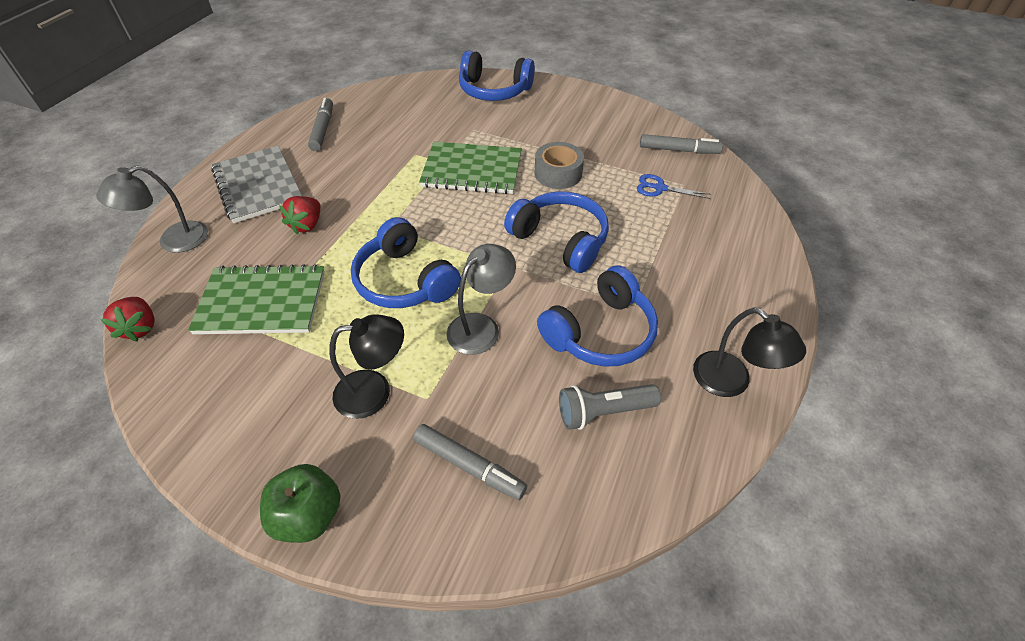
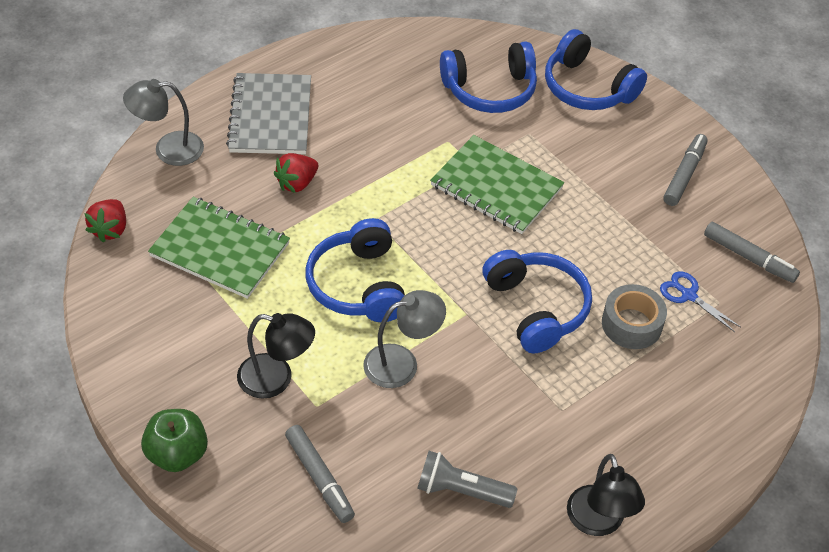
camera: 25 degrees right, 0 degrees up
grey marker [308,98,333,151] -> grey marker moved to [663,134,708,206]
grey tape [535,142,584,189] -> grey tape moved to [602,284,667,349]
blue headphones [537,266,658,367] -> blue headphones moved to [440,41,537,113]

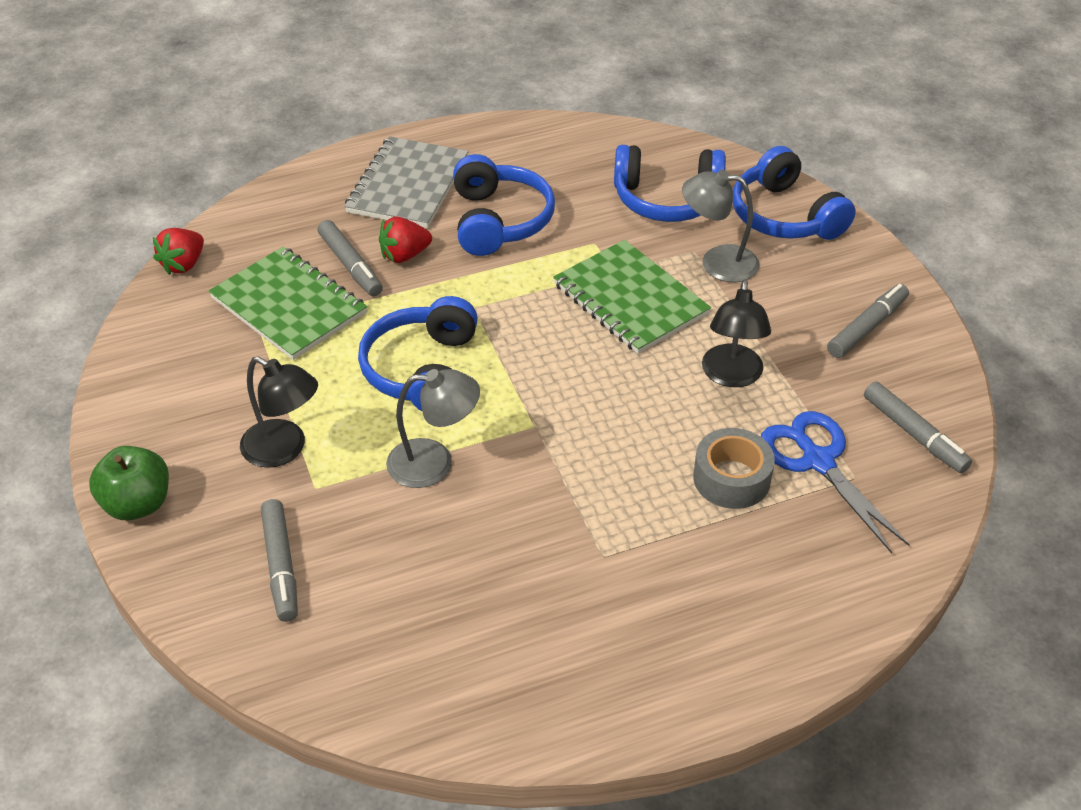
camera: 20 degrees right, 5 degrees down
grey lamp [123,79,204,166] -> grey lamp moved to [682,170,760,282]
grey flashlight [417,451,517,508] -> none
blue headphones [482,250,592,353] -> blue headphones moved to [453,154,555,256]
black lamp [567,454,645,536] -> black lamp moved to [702,279,771,387]
blue scissors [660,271,741,332] -> blue scissors [761,411,910,554], size x1.67
none -> grey marker [318,220,383,296]

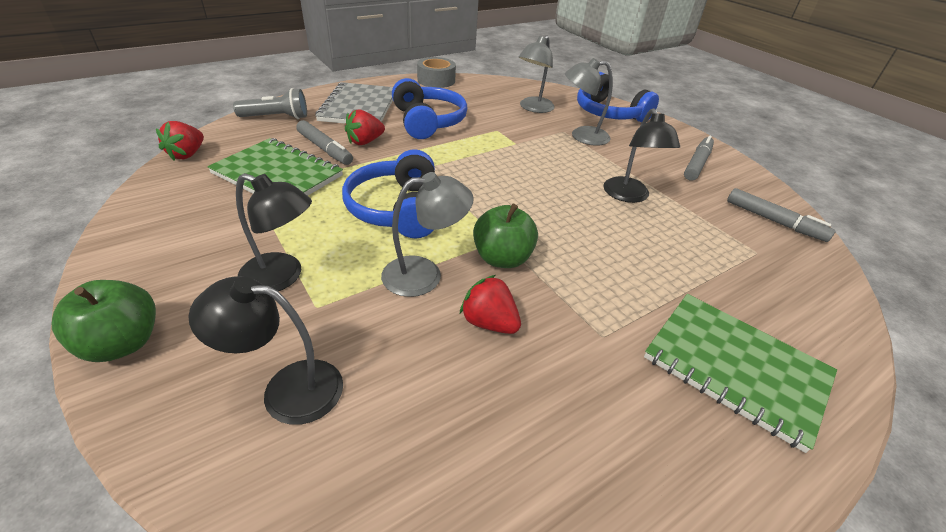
camera: 15 degrees left, 5 degrees down
grey marker [261,499,298,622] -> black lamp [188,277,343,425]
green notebook [553,240,711,354] -> green notebook moved to [644,294,837,453]
blue headphones [614,145,726,222] -> grey lamp [519,35,555,113]
grey tape [693,428,775,509] -> grey tape moved to [417,57,456,88]
blue scissors [761,411,910,554] -> none
none -> grey flashlight [233,88,307,119]
none -> red strawberry [459,275,521,334]
none -> green apple [473,204,538,268]

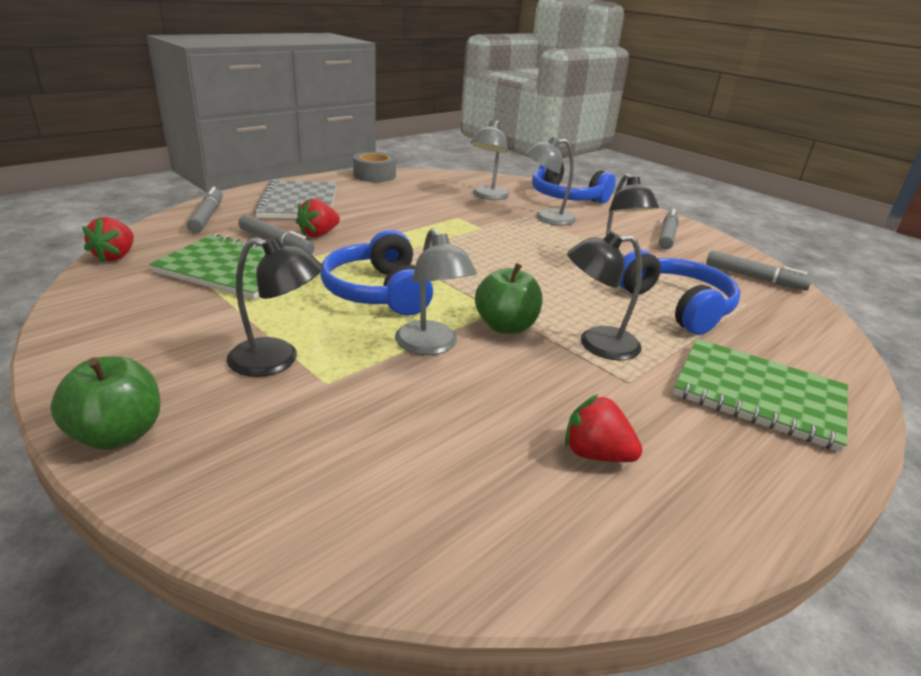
camera: 10 degrees left, 10 degrees down
black lamp [188,277,343,425] -> black lamp moved to [567,231,642,360]
grey flashlight [233,88,307,119] -> grey marker [187,187,223,233]
grey lamp [381,172,474,297] -> grey lamp turned 90 degrees clockwise [395,228,477,355]
blue headphones [392,78,467,139] -> blue headphones moved to [619,250,740,335]
red strawberry [459,275,521,334] -> red strawberry moved to [565,394,643,462]

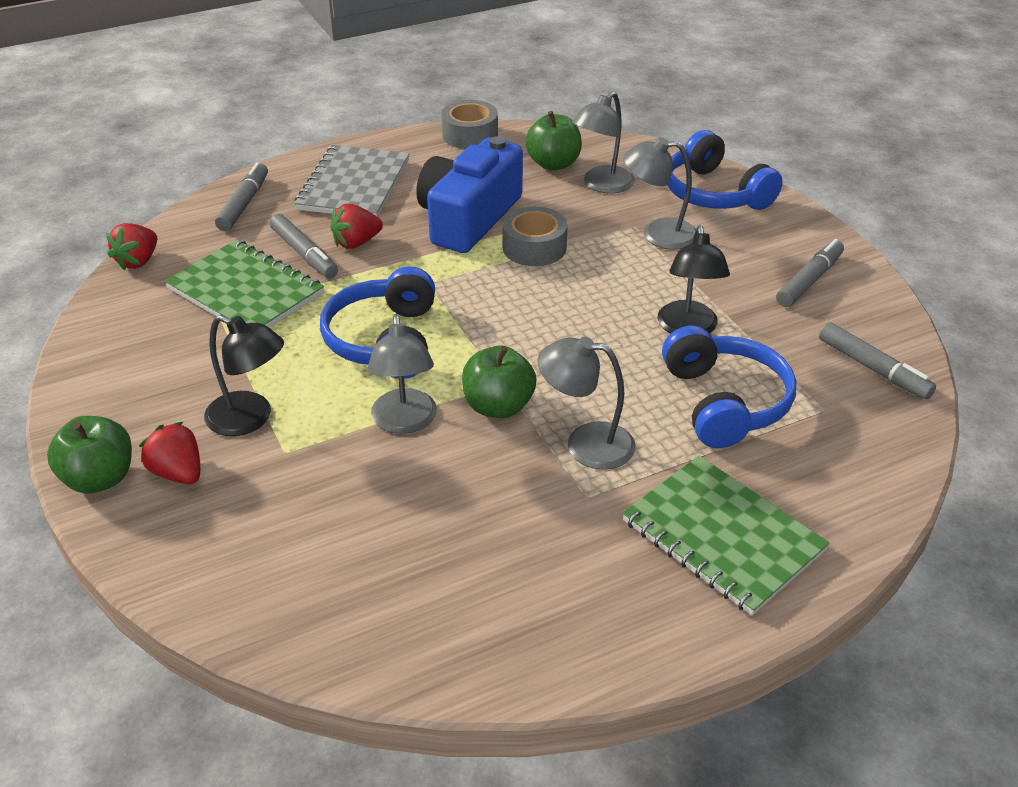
camera: 20 degrees right, 10 degrees up
red strawberry [565,394,643,462] -> red strawberry moved to [139,421,200,484]
black lamp [567,231,642,360] -> grey lamp [537,337,635,470]
none -> blue camera [416,136,523,253]
none -> grey tape [502,206,568,266]
none -> green apple [525,111,582,170]

